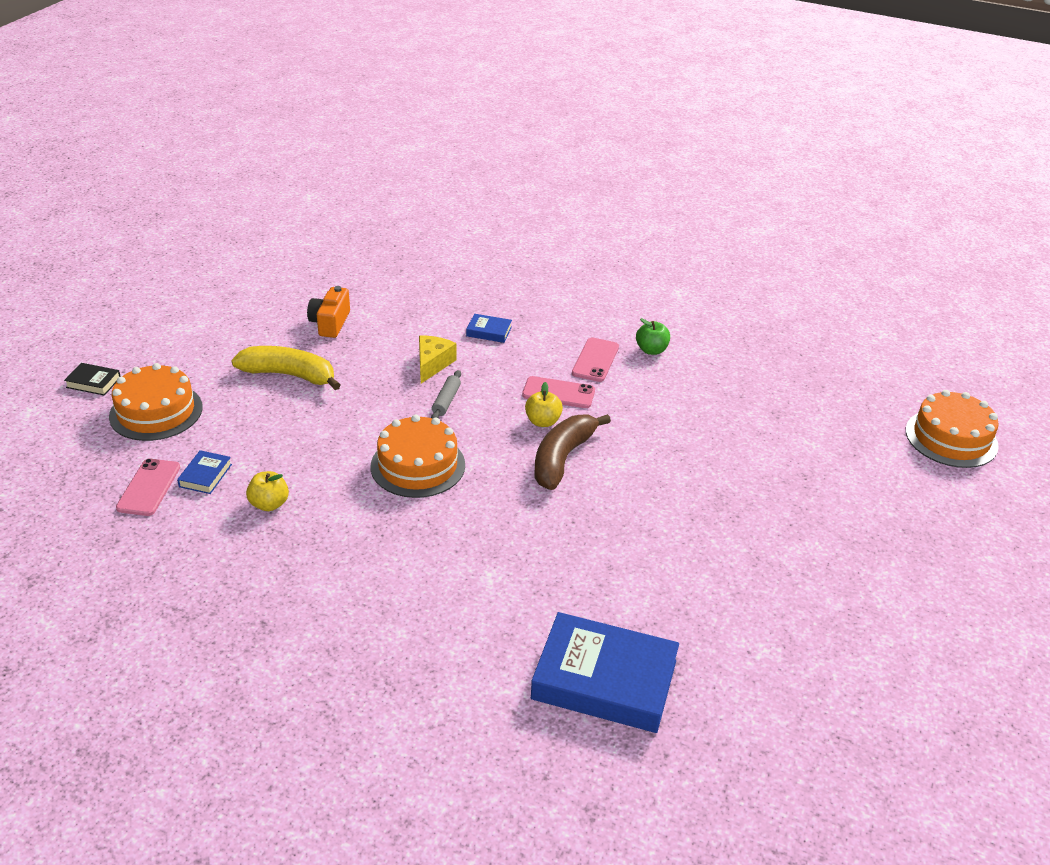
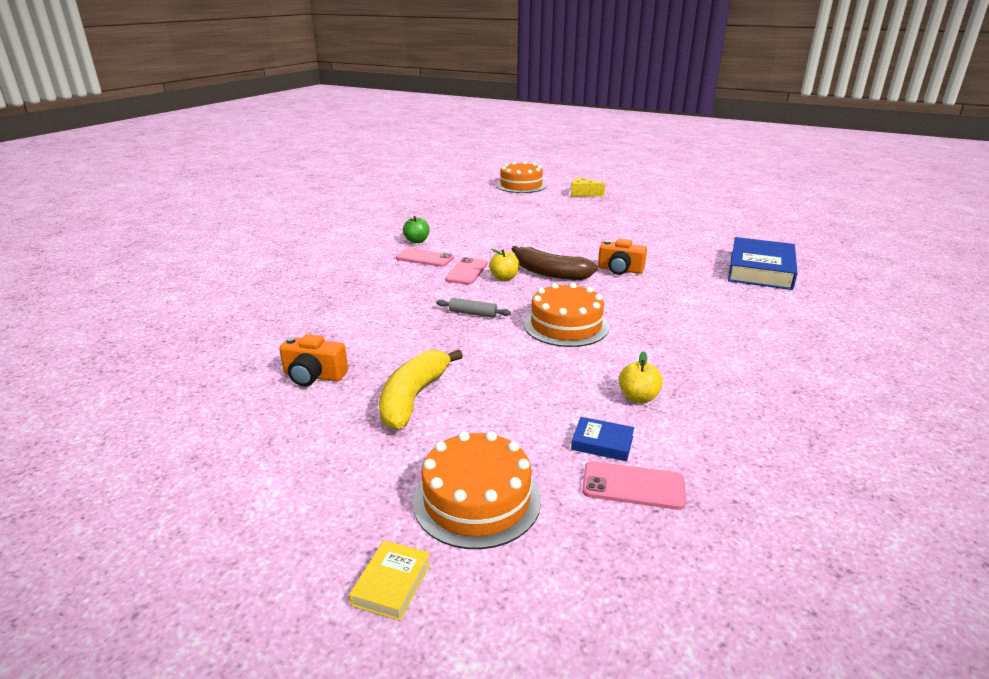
camera: 85 degrees left, 10 degrees down
black book [64,363,121,396] -> yellow book [349,540,431,621]
yellow cheese [419,336,457,384] -> yellow cheese moved to [571,177,605,197]
blue book [466,314,512,343] -> none
none -> orange camera [598,239,647,275]

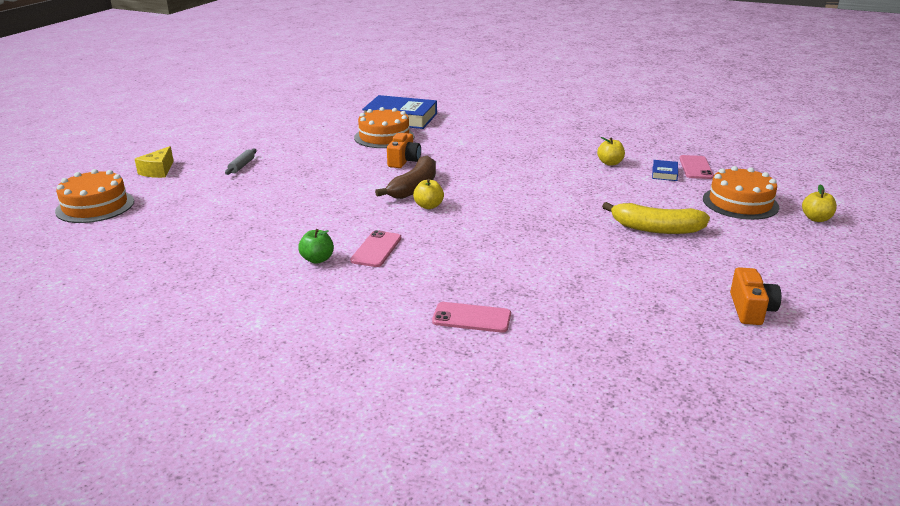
camera: 95 degrees left, 0 degrees up
orange camera [279,334,348,386] -> orange camera moved to [730,267,781,325]
yellow book [349,540,431,621] -> yellow apple [802,184,837,222]
grey rolling pin [436,298,511,318] -> grey rolling pin moved to [225,149,256,175]
pink phone [445,257,488,285] -> pink phone moved to [432,302,511,333]
orange cake [524,283,609,347] -> orange cake moved to [354,107,414,148]

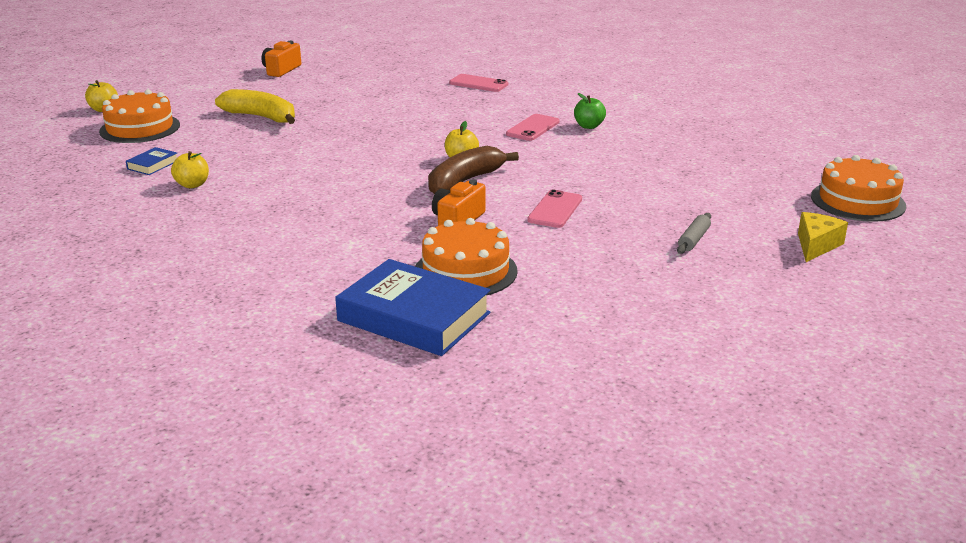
camera: 165 degrees left, 0 degrees up
pink phone [679,155,714,179] -> pink phone moved to [527,190,582,228]

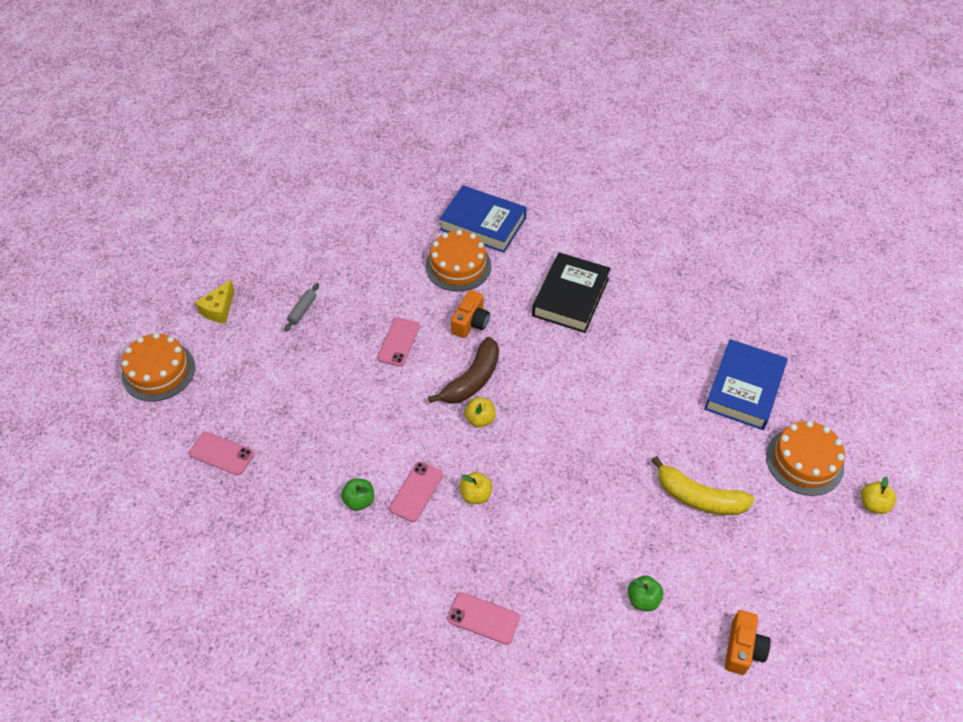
camera: 175 degrees right, 25 degrees up
blue book [126,147,177,175] -> blue book [704,339,788,430], size x2.30
yellow apple [171,151,209,188] -> yellow apple moved to [459,472,492,504]
none -> pink phone [189,432,254,475]
none -> black book [532,252,611,333]
none -> green apple [628,576,663,611]

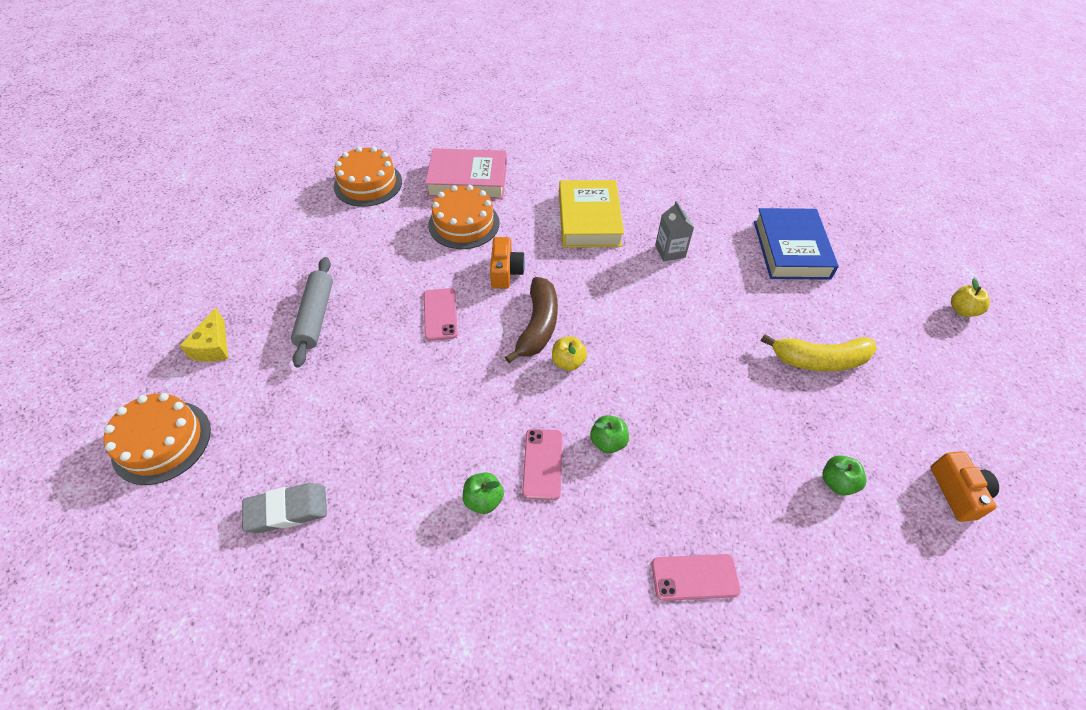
camera: 25 degrees left, 0 degrees up
pink phone [189,432,254,475] -> grey eraser [242,483,327,533]
grey rolling pin [284,283,319,332] -> grey rolling pin [291,257,333,368], size x1.79
blue book [439,185,527,253] -> pink book [425,148,507,199]
yellow apple [459,472,492,504] -> green apple [590,415,629,454]
black book [532,252,611,333] -> yellow book [559,180,624,247]
orange cake [766,421,845,496] -> orange cake moved to [334,147,402,207]
none -> grey carton [655,201,694,261]

